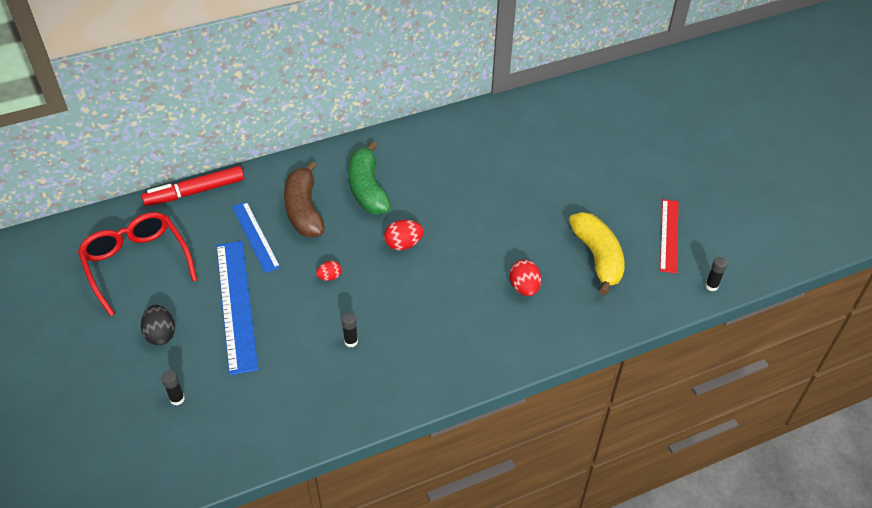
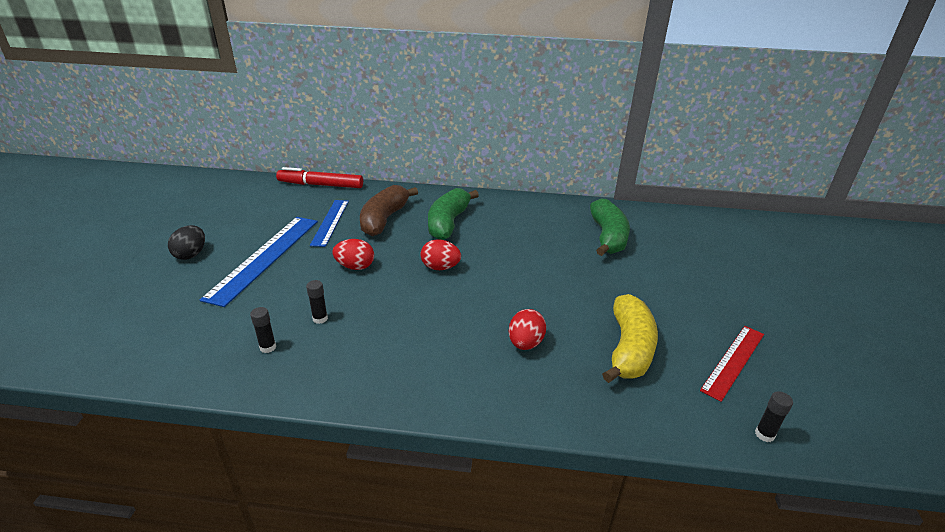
camera: 30 degrees right, 15 degrees down
red glasses [78,212,197,317] -> none
black glue stick [161,370,185,406] -> black glue stick moved to [250,307,276,353]
red egg [316,261,342,281] -> red egg [332,239,374,270], size x1.58
none -> green banana [590,199,630,256]

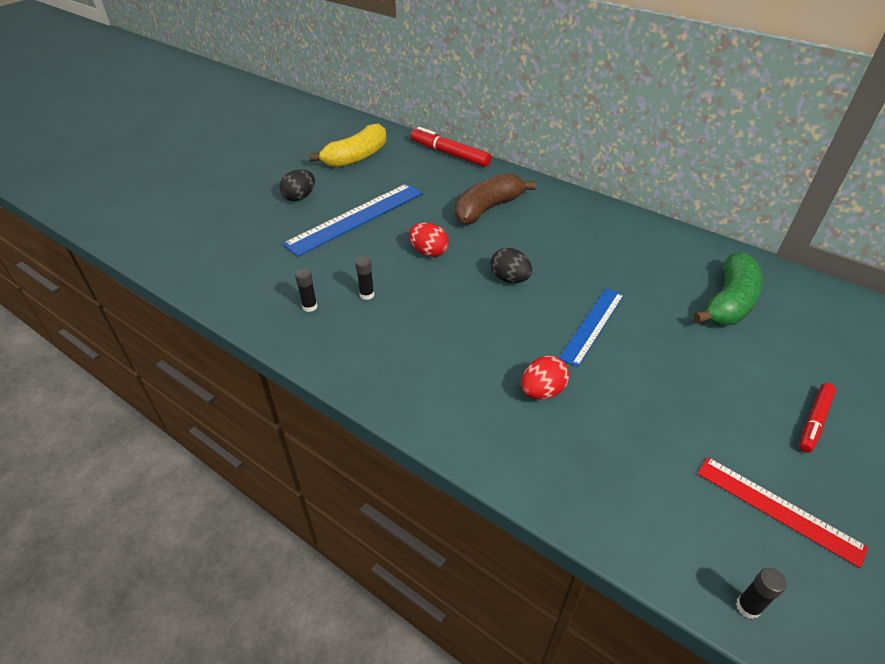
camera: 30 degrees right, 10 degrees up
blue ruler [310,200,349,247] -> blue ruler moved to [559,288,624,367]
red egg [421,239,461,270] -> black egg [491,248,532,283]
green banana [428,188,479,240] -> none
yellow banana [602,294,658,383] -> yellow banana moved to [309,123,387,168]
red ruler [700,326,764,402] -> red ruler turned 60 degrees clockwise [697,457,868,568]
none -> red marker [799,383,836,453]

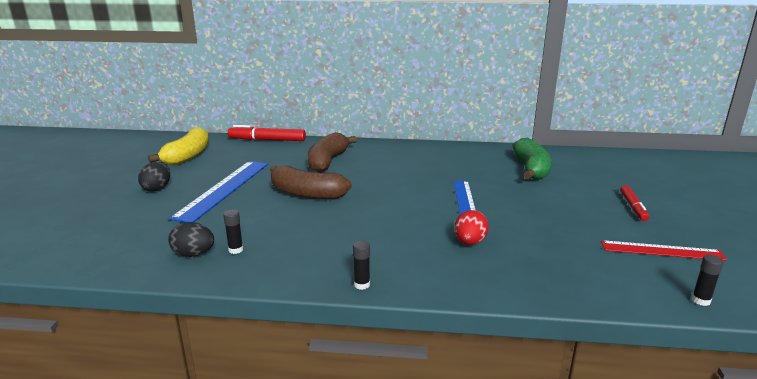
camera: 30 degrees left, 20 degrees down
black glue stick [355,257,374,300] -> black glue stick moved to [353,241,370,290]
red egg [409,222,449,257] -> brown banana [270,166,352,200]
black egg [491,248,532,283] -> black egg moved to [168,222,214,257]

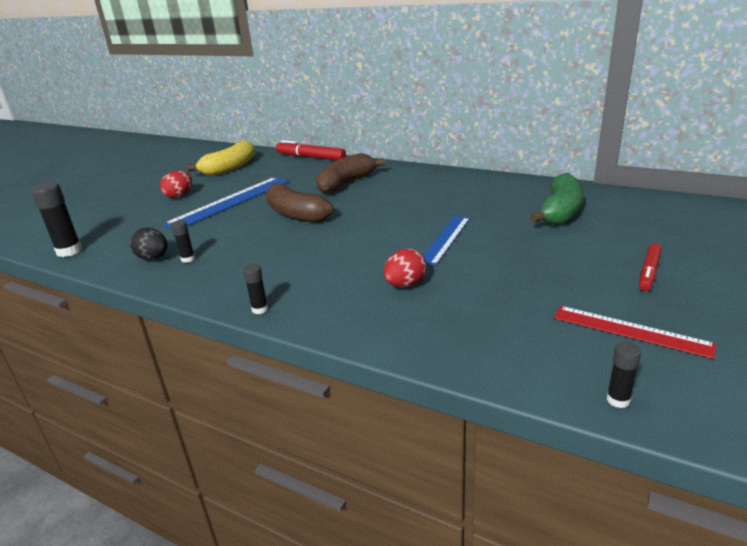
camera: 25 degrees right, 5 degrees up
black egg [138,162,170,192] -> red egg [160,171,192,198]
none -> black glue stick [31,182,82,257]

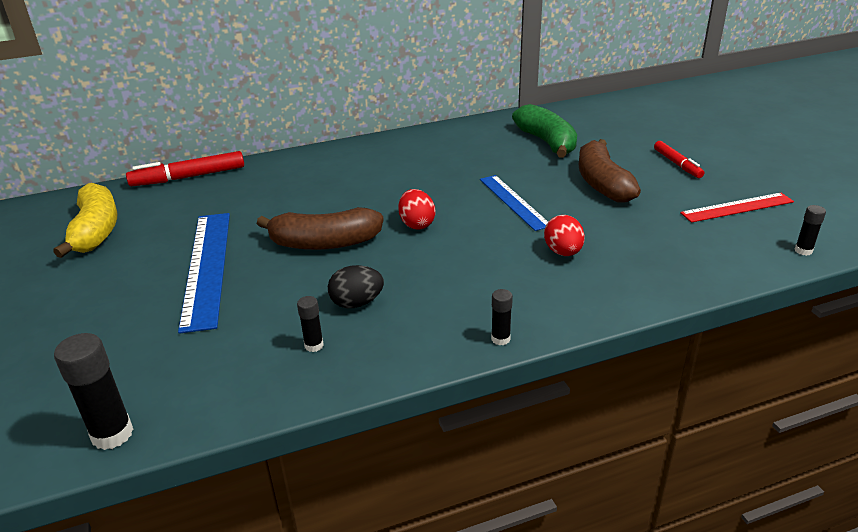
camera: 50 degrees left, 5 degrees up
black egg [129,227,168,260] -> black egg moved to [328,265,384,308]
red egg [160,171,192,198] -> red egg moved to [398,189,435,230]
brown banana [316,153,385,194] -> brown banana moved to [579,139,641,203]

